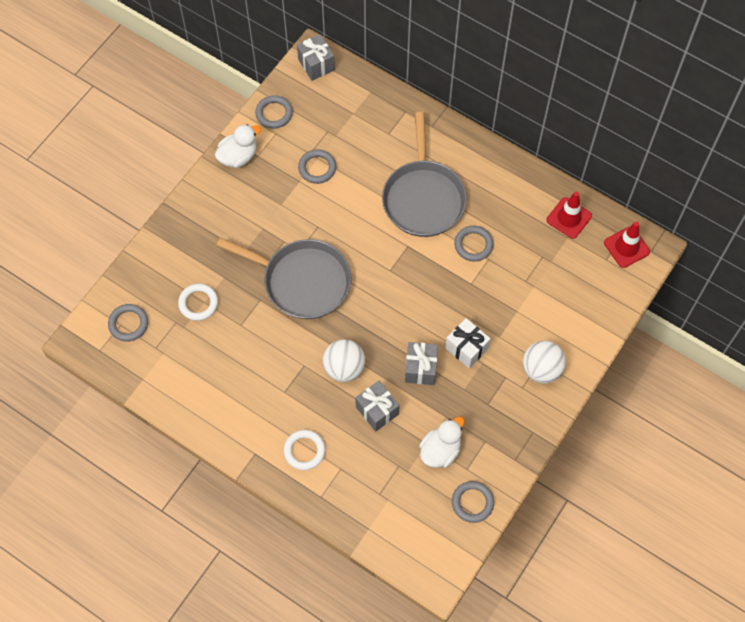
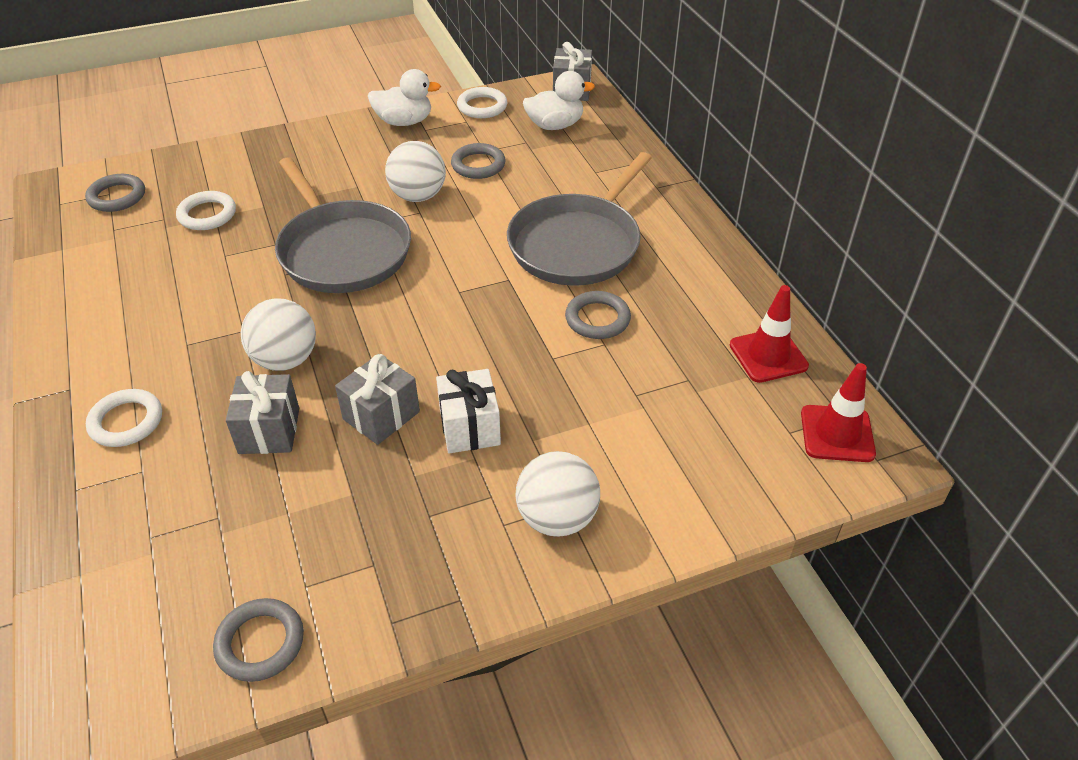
camera: 35 degrees right, 20 degrees down
grey ring [255,95,293,129] -> white ring [457,87,507,118]
white duck [419,416,465,468] -> white duck moved to [523,71,595,130]
none -> white ball [385,141,446,202]

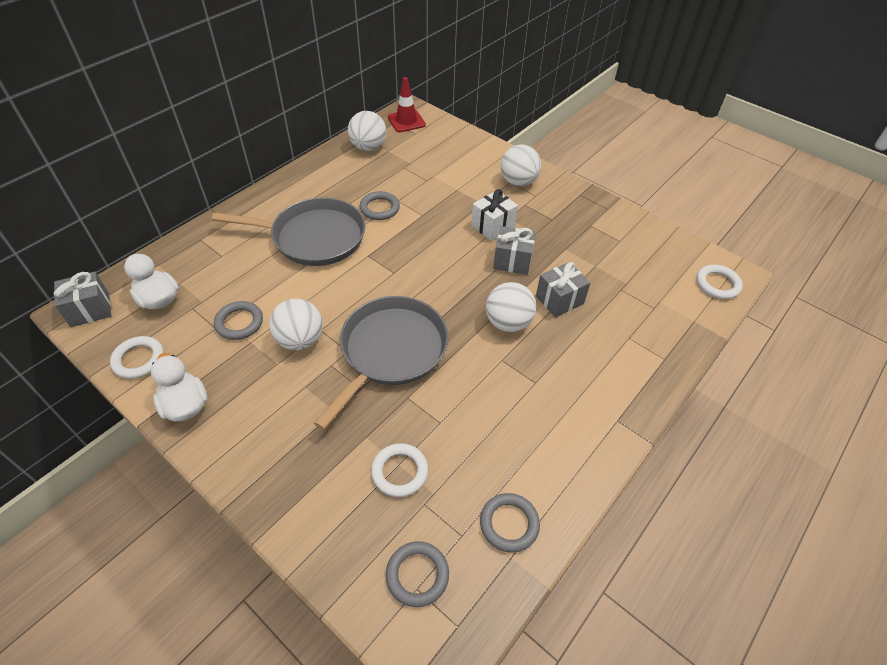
camera: 120 degrees left, 5 degrees up
white ring [86,389,162,447] -> white ring moved to [697,265,743,299]
grey ring [213,598,304,682] -> grey ring moved to [480,493,540,552]
red traffic cone [730,285,809,383] -> white ball [348,111,386,151]

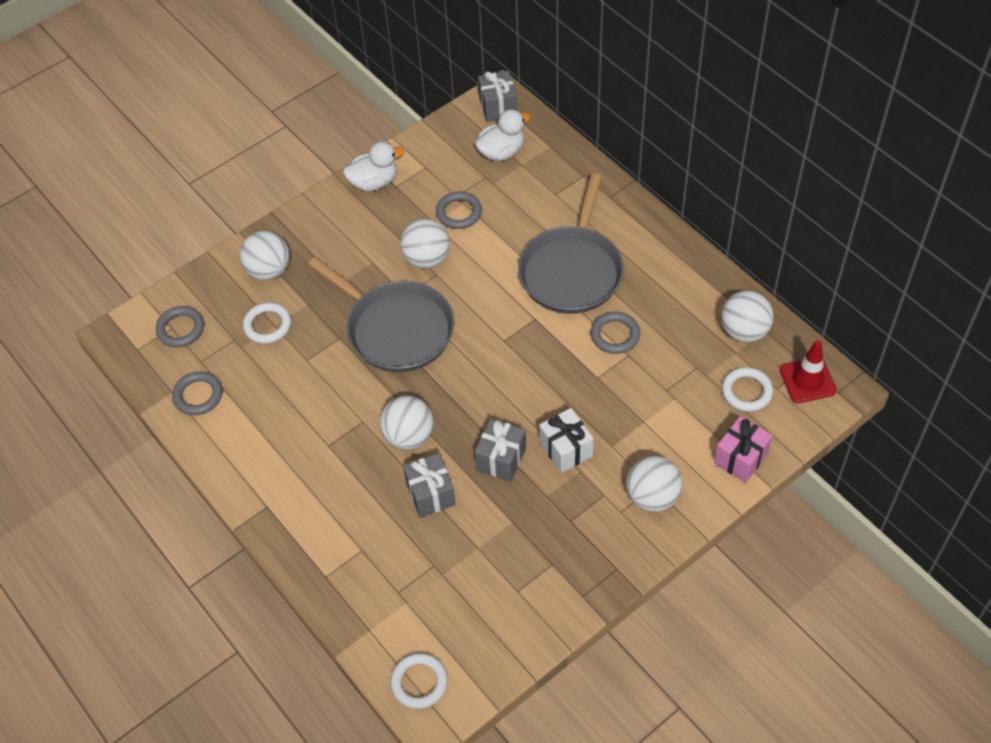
camera: 105 degrees right, 5 degrees up
white ring [110,336,164,379] -> white ring moved to [722,367,773,412]
none -> white ball [240,231,290,280]
none -> pink gift [714,416,773,483]

